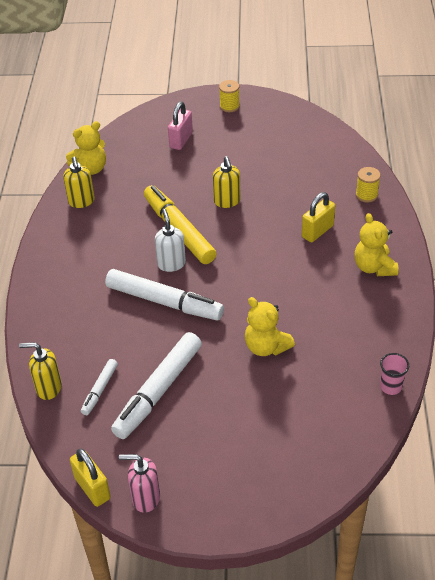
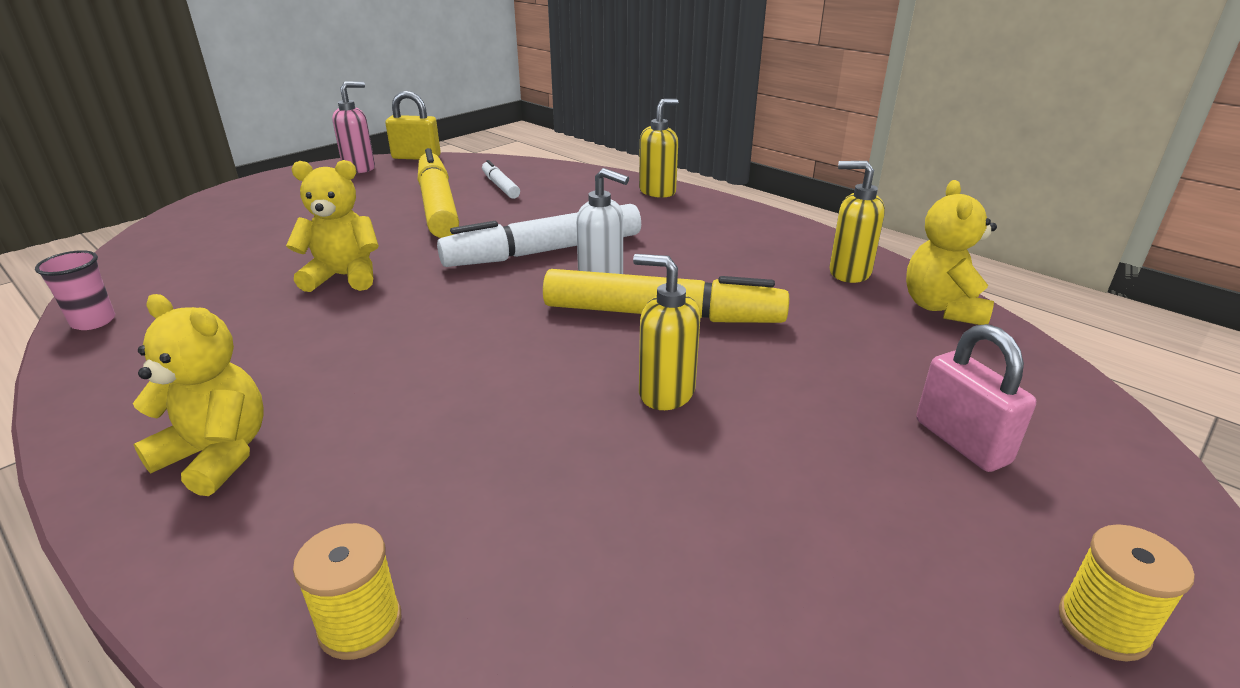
camera: 130 degrees right, 15 degrees down
yellow soap dispenser [19,342,62,400] -> yellow soap dispenser moved to [639,99,678,198]
white marker [111,332,202,439] -> yellow marker [418,148,459,238]
yellow padlock [302,192,335,242] -> none

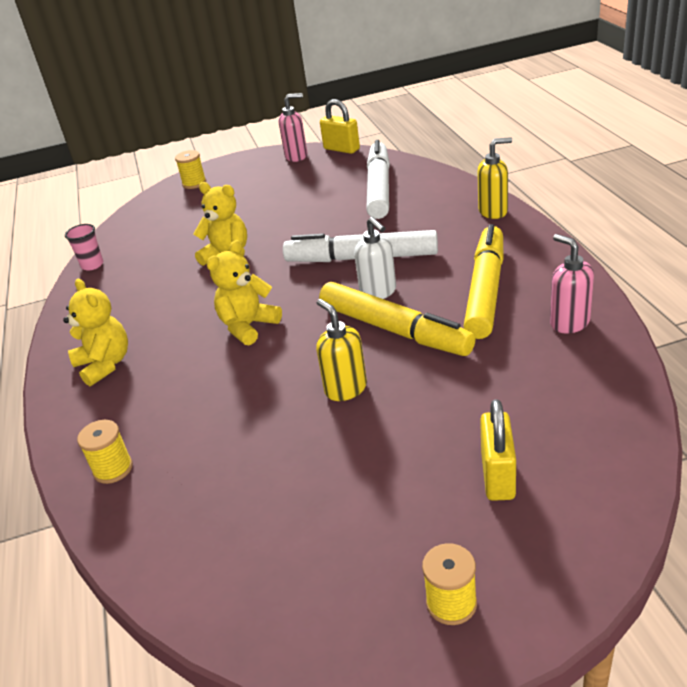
camera: 35 degrees right, 5 degrees up
yellow marker [418,148,459,238] -> yellow marker moved to [463,224,504,339]
white marker [482,160,520,199] -> white marker [366,140,390,219], size x2.01
yellow soap dispenser [829,161,885,283] -> pink soap dispenser [550,234,594,334]
yellow teddy bear [906,180,997,325] -> yellow teddy bear moved to [207,240,282,345]
pink padlock [916,324,1036,472] -> yellow padlock [480,399,516,501]
none -> yellow spool [175,150,206,189]

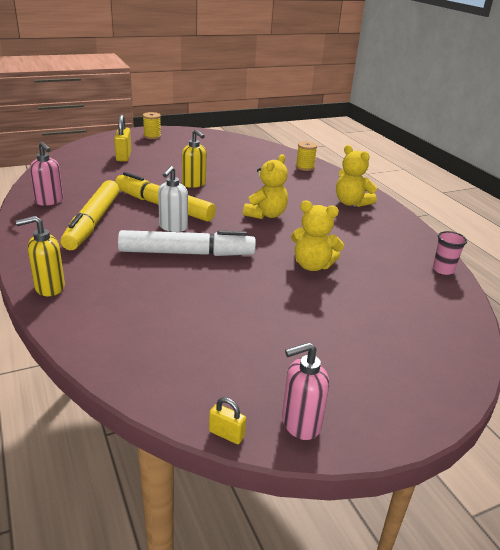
camera: 165 degrees right, 5 degrees down
yellow spool [175,150,206,189] -> none
yellow padlock [320,99,360,154] -> yellow padlock [209,397,246,444], size x0.56
white soap dispenser [354,217,396,299] -> white soap dispenser turned 120 degrees counterclockwise [158,166,188,232]
white marker [366,140,390,219] -> none

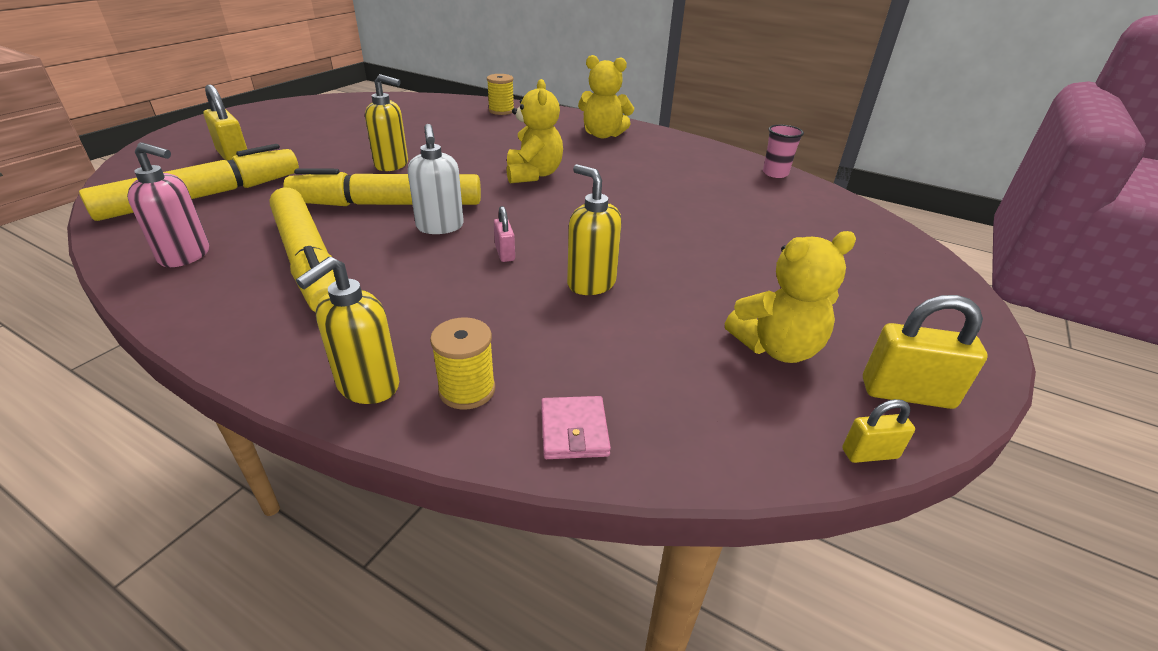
camera: 35 degrees left, 5 degrees up
white marker [118,230,256,256] -> pink padlock [494,206,515,262]
yellow spool [143,112,161,139] -> yellow spool moved to [430,317,495,410]
pink soap dispenser [282,342,329,440] -> yellow padlock [863,295,988,409]
yellow teddy bear [291,201,344,271] -> yellow teddy bear moved to [725,231,856,363]
none -> yellow marker [79,144,299,221]
none -> pink wallet [541,396,611,459]
none -> yellow soap dispenser [567,164,622,295]

